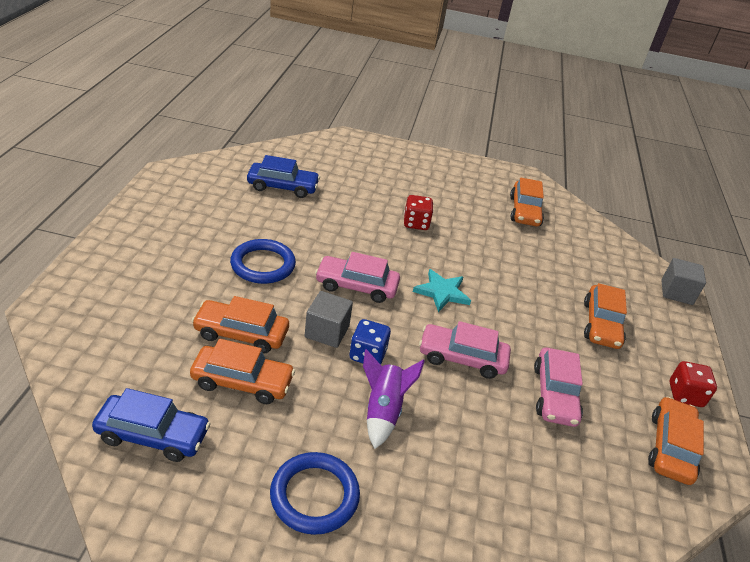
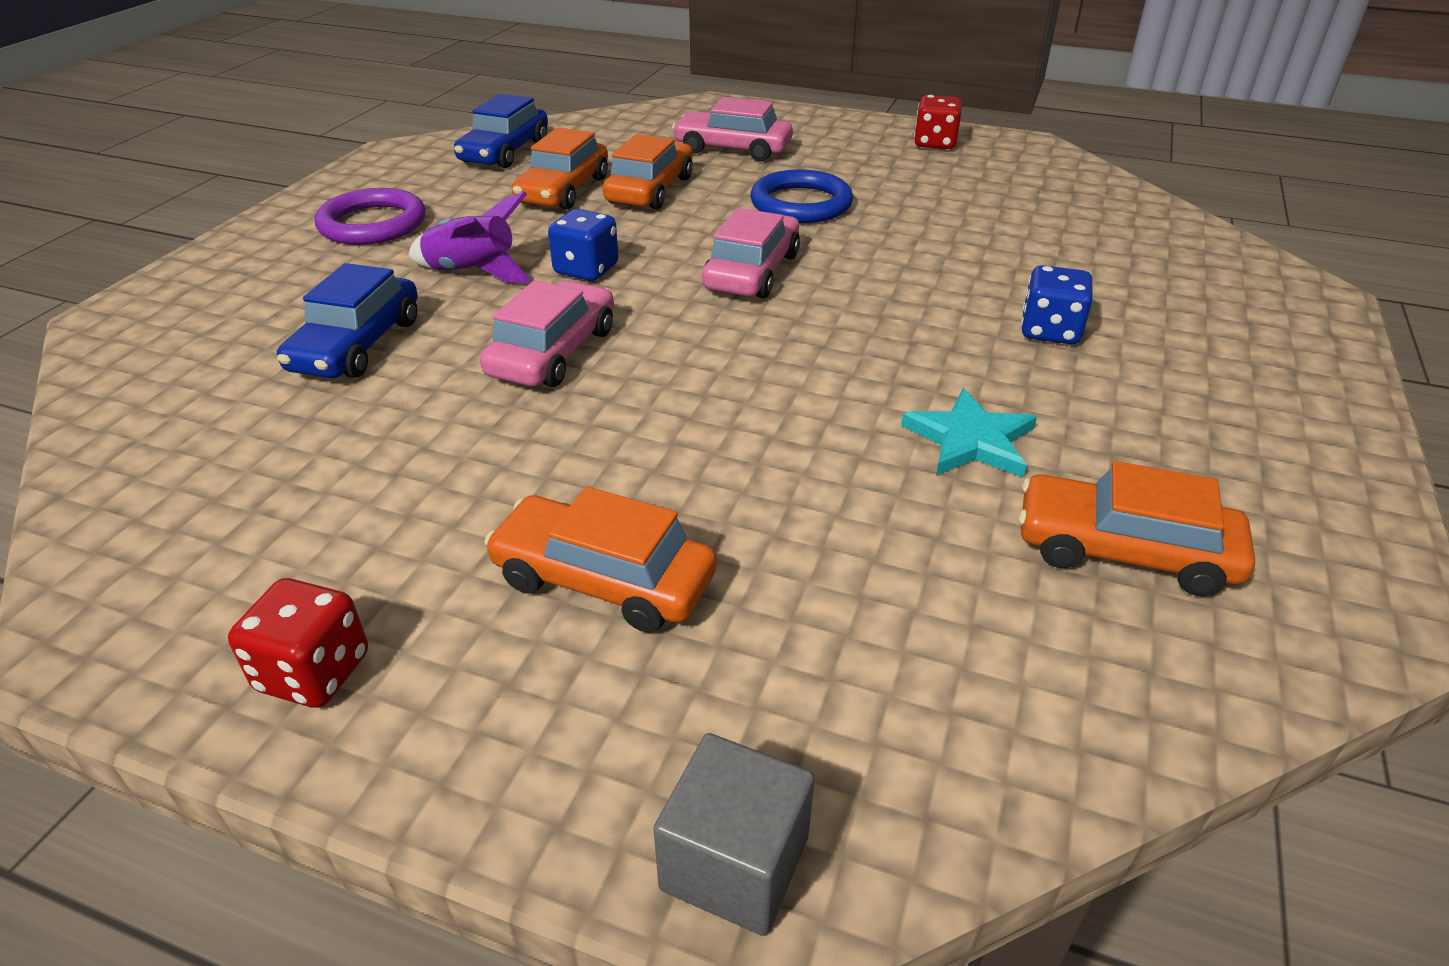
camera: 105 degrees right, 0 degrees up
blue car [247,155,320,198] -> blue car moved to [277,263,418,378]
blue ring [270,452,360,535] -> purple ring [315,188,425,245]
grey cube [305,291,353,348] -> none
red dice [404,195,433,230] -> red dice moved to [914,95,962,149]
turquoise star [413,269,471,312] -> turquoise star moved to [901,388,1037,478]
pink car [534,348,583,427] -> pink car moved to [672,97,793,162]
orange car [648,397,704,485] -> none
none -> blue dice [1021,265,1093,344]

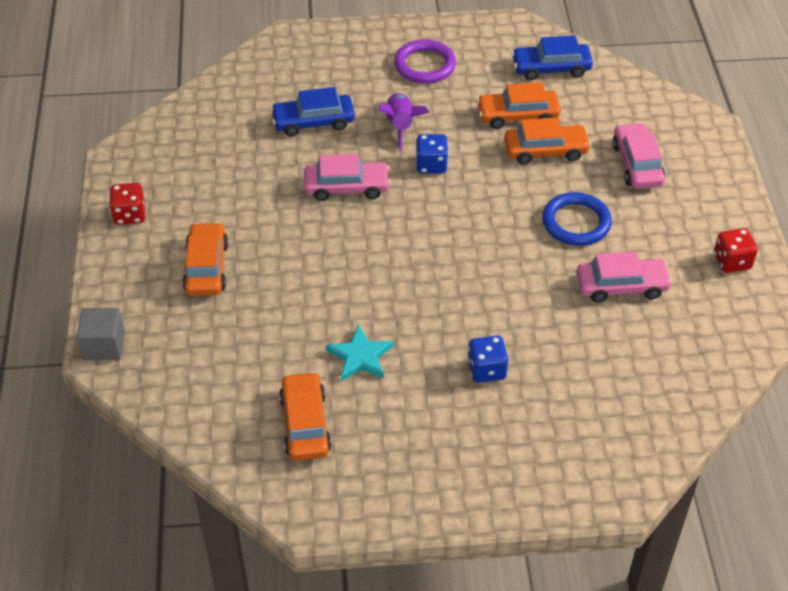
camera: 65 degrees right, 10 degrees up
pink car [702,208,800,298] -> pink car moved to [577,252,672,303]

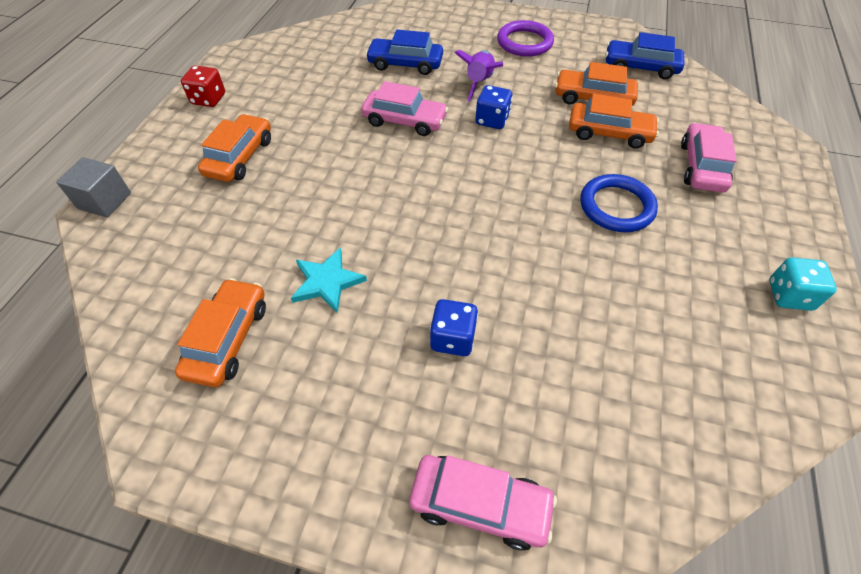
camera: 20 degrees right, 5 degrees up
pink car [577,252,672,303] -> pink car moved to [409,455,557,551]
red dice [714,228,758,273] -> turquoise dice [769,258,836,311]

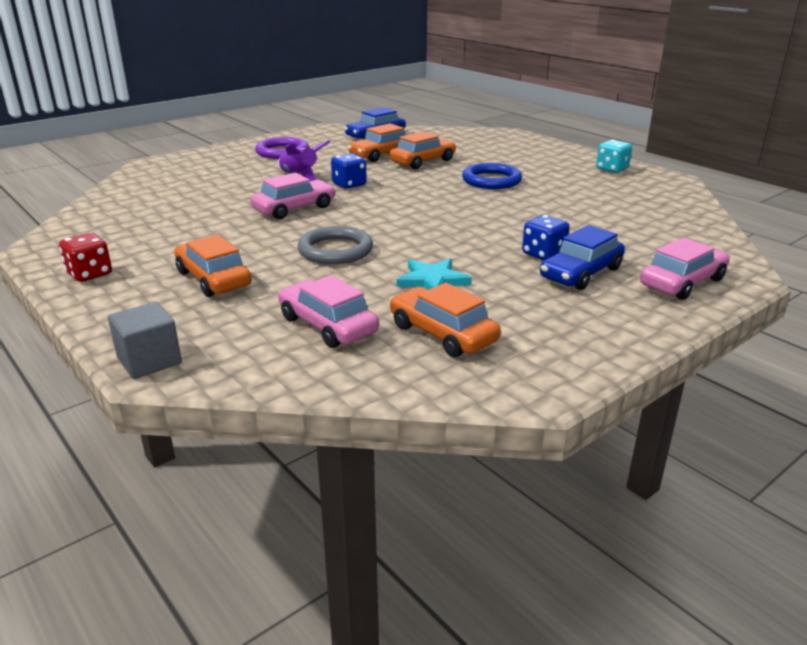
camera: 55 degrees left, 25 degrees down
blue car [365,30,443,75] -> blue car moved to [540,225,625,290]
pink car [681,123,737,193] -> pink car moved to [278,275,379,348]
none -> grey ring [297,226,373,264]

